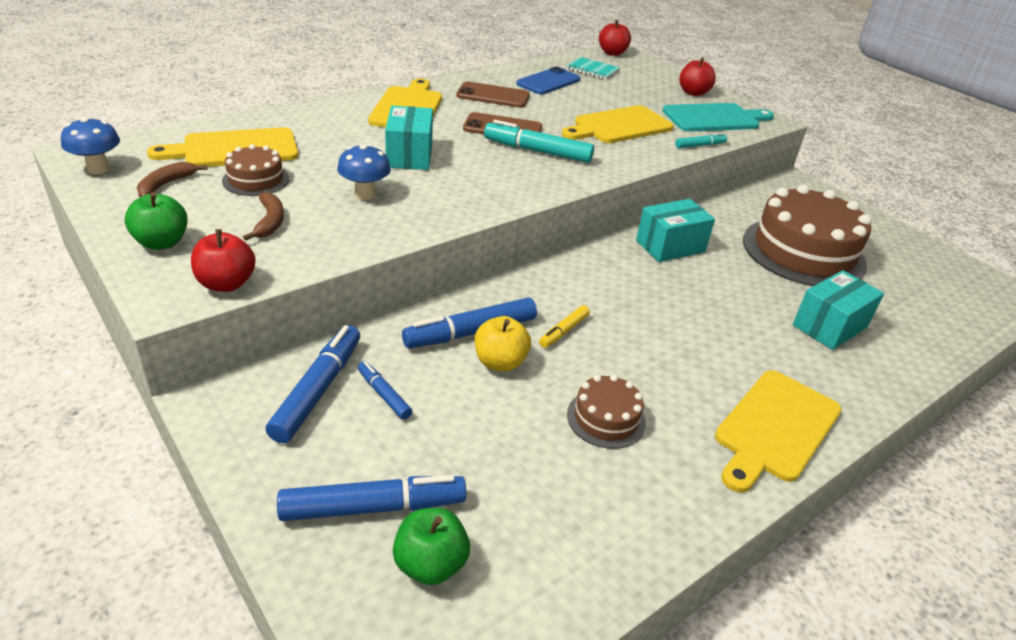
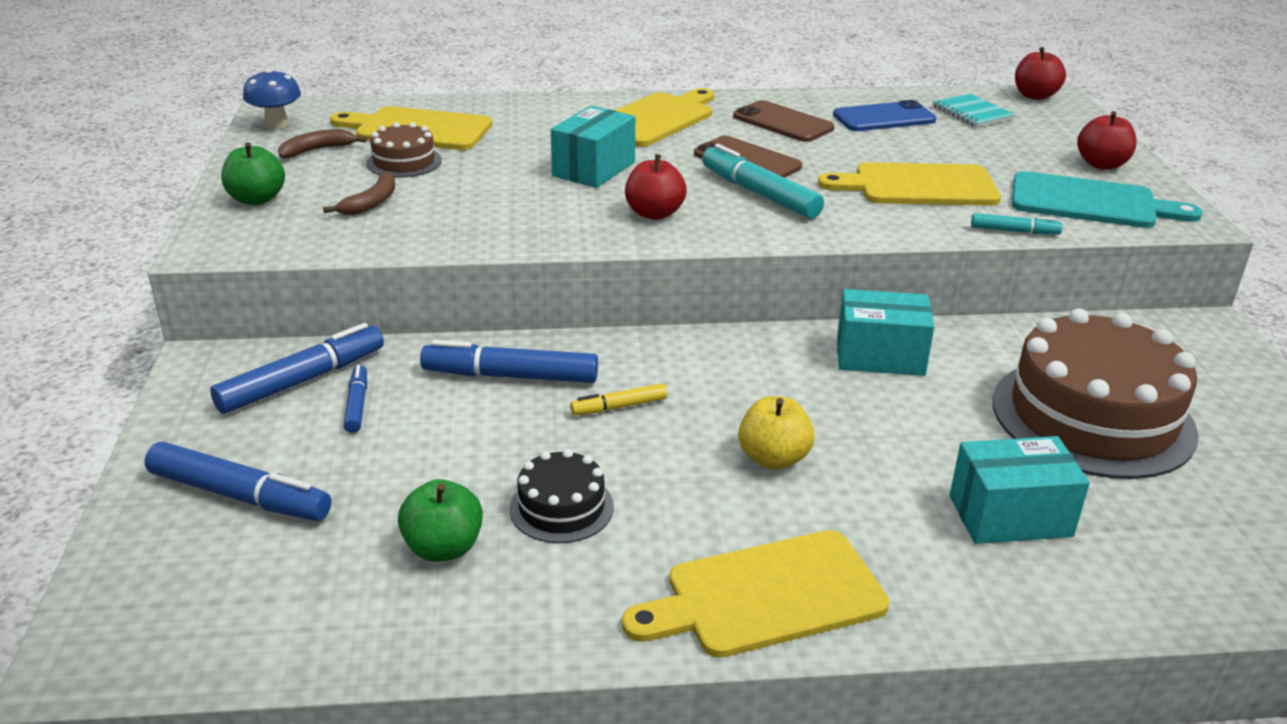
camera: 35 degrees right, 5 degrees down
red apple [191,229,256,292] -> red apple moved to [625,154,687,220]
blue mushroom [337,144,391,200] -> none
green apple [393,508,470,585] -> green apple moved to [398,479,483,562]
yellow apple [475,316,531,371] -> yellow apple moved to [738,396,815,470]
brown cake [567,375,646,449] -> black cake [510,449,614,543]

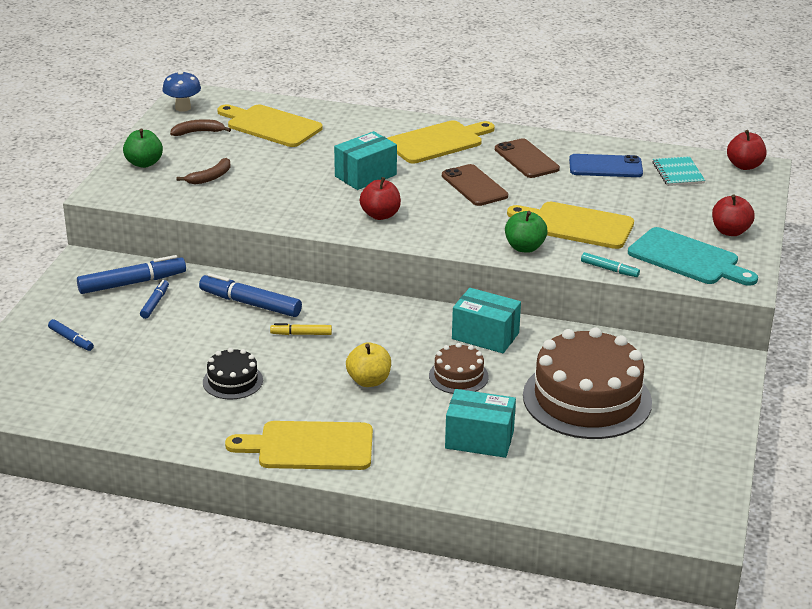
camera: 20 degrees right, 0 degrees up
blue marker [145,442,331,521] -> blue marker [48,319,94,351], size x0.54
brown cake [366,122,442,178] -> brown cake moved to [429,343,489,394]
green apple [398,479,483,562] -> green apple moved to [505,211,548,253]
turquoise marker [702,144,824,219] -> none

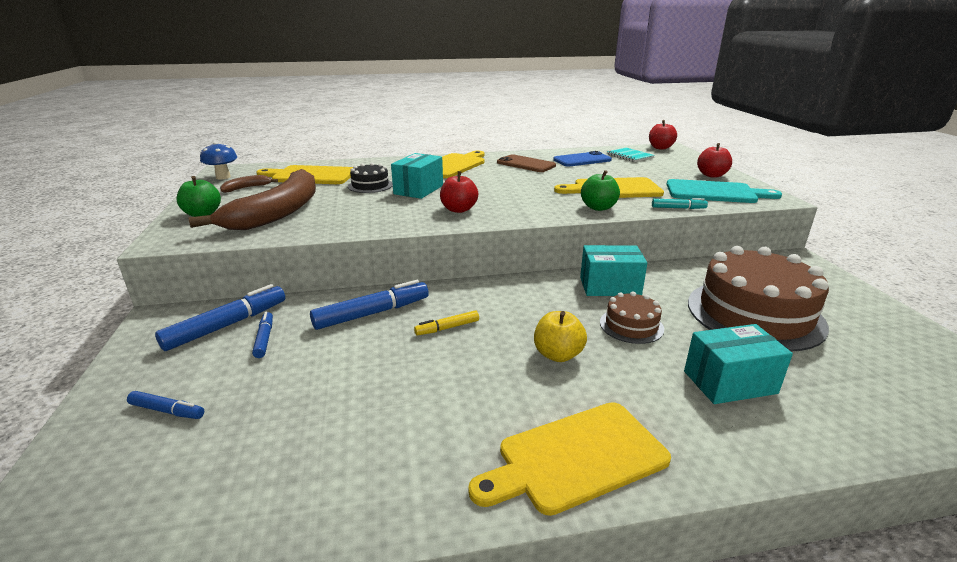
camera: 25 degrees left, 5 degrees down
brown banana [176,158,231,184] -> brown banana [189,169,316,230], size x2.47
blue marker [199,273,302,317] -> blue marker turned 150 degrees clockwise [310,280,429,330]
black cake [203,348,263,400] -> black cake moved to [348,163,393,193]
brown phone [442,164,508,206] -> none

